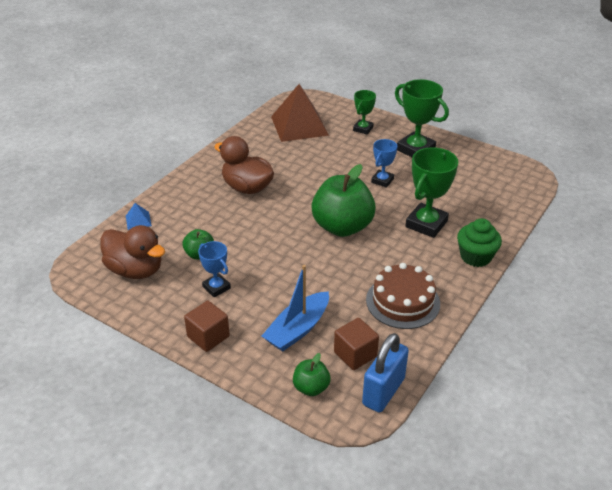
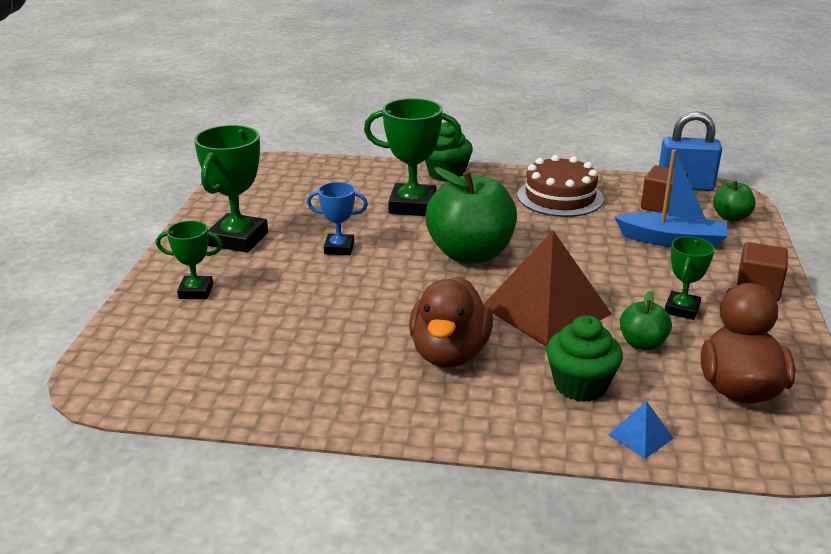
camera: 115 degrees left, 10 degrees down
blue trophy [198,241,231,297] -> green trophy [665,236,715,320]
brown pyramid [271,84,329,142] -> brown pyramid moved to [483,231,612,347]
none -> green cupcake [546,315,623,402]

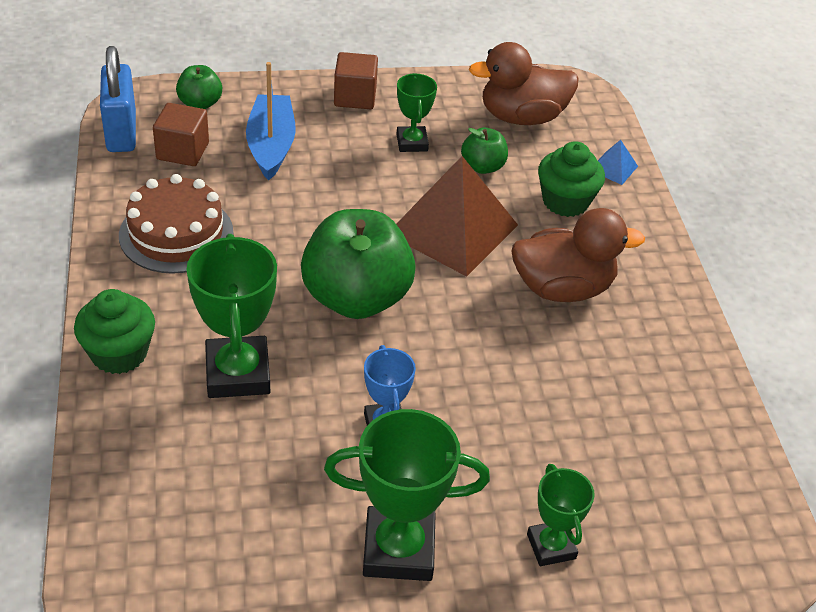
camera: 110 degrees left, 15 degrees up
green trophy [665,236,715,320] -> green trophy turned 75 degrees clockwise [397,73,437,152]

